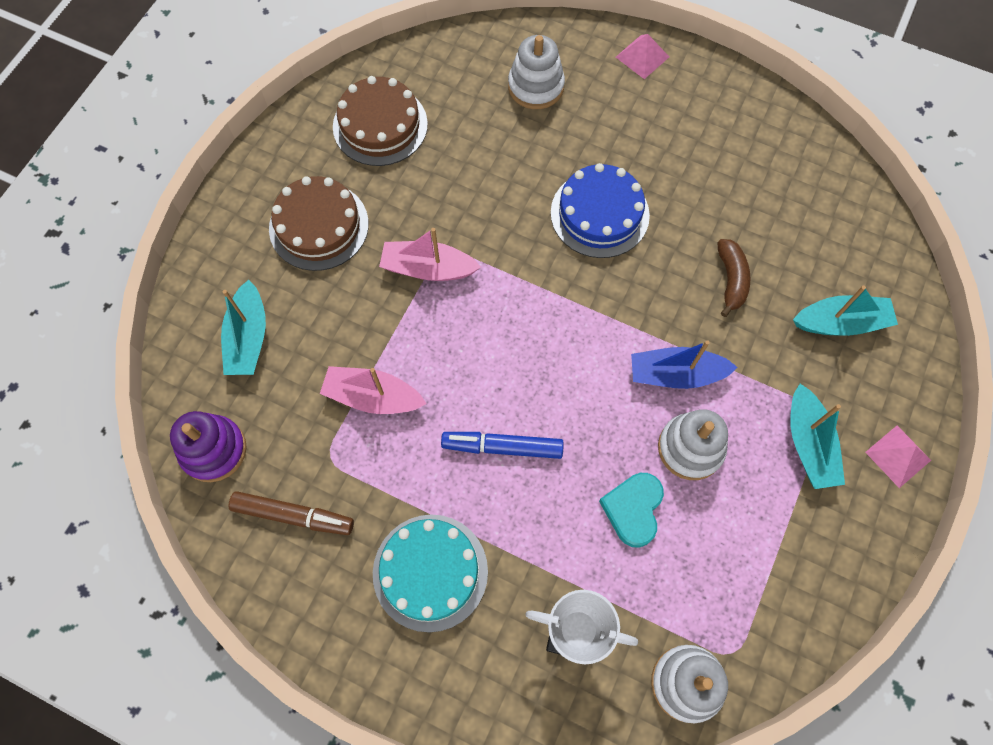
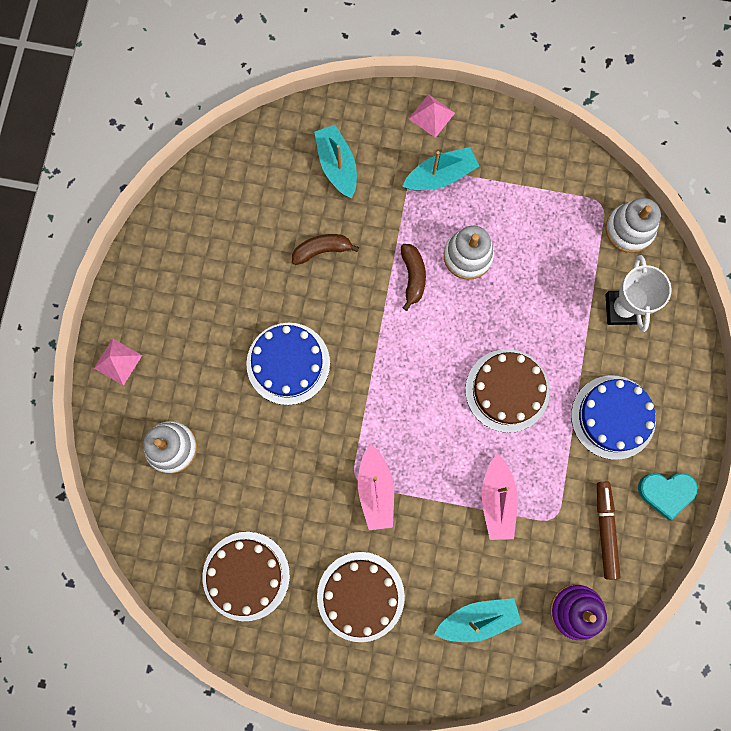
camera: 105 degrees left, 10 degrees up
turquoise cake [373,514,488,632] -> blue cake [571,375,656,460]
blue marker [441,432,564,459] -> brown cake [465,349,550,433]
turquoise heart [599,473,664,548] -> turquoise heart moved to [638,473,698,520]
blue boat [631,340,738,389] -> brown banana [401,244,426,311]

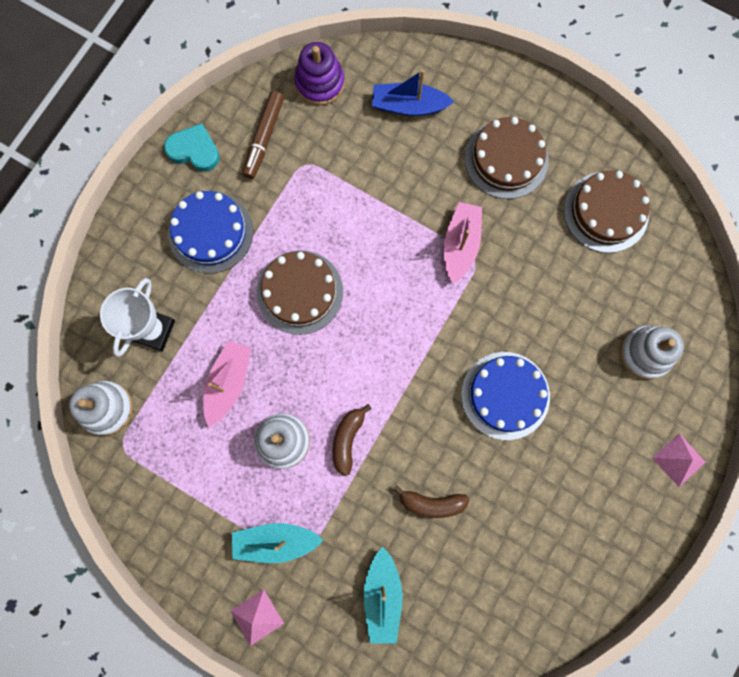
camera: 160 degrees left, 0 degrees up
turquoise boat [434,598,521,642] -> blue boat [372,70,454,116]
pink boat [482,453,518,540] -> pink boat moved to [203,340,251,427]

